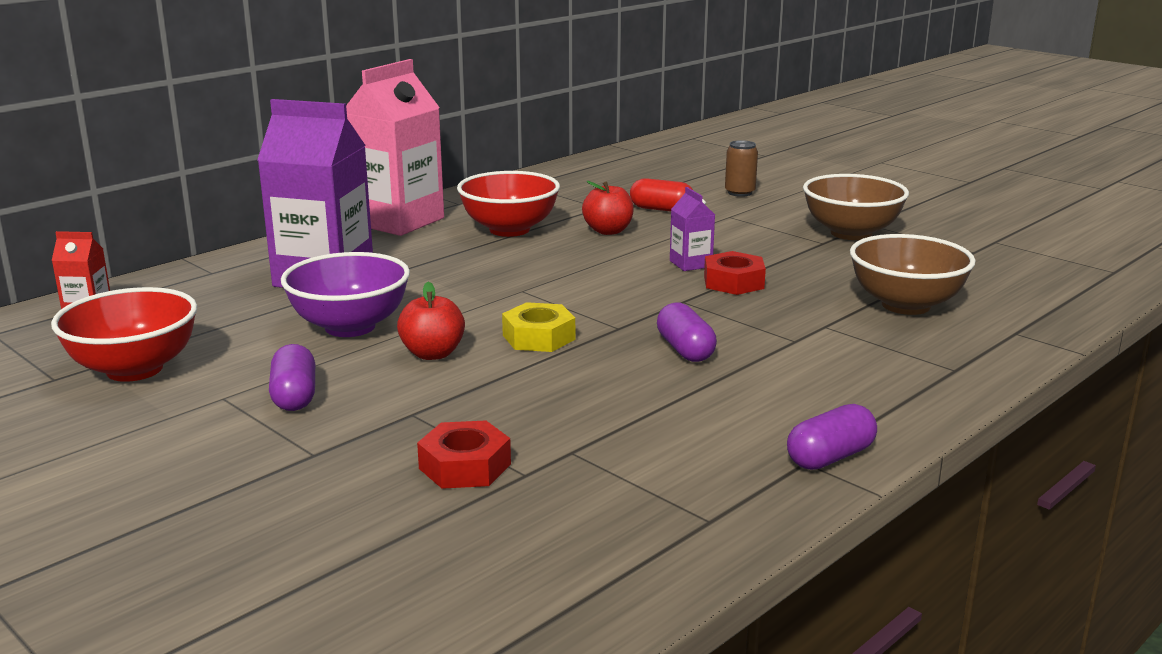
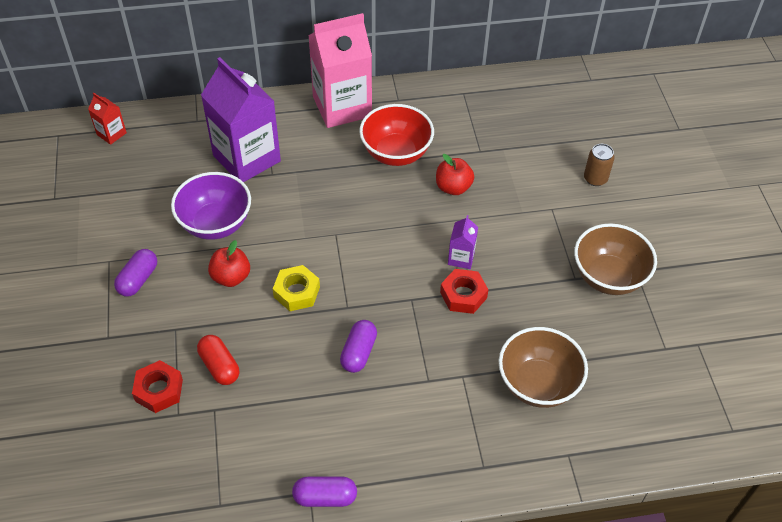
camera: 35 degrees right, 30 degrees up
red bowl [51,287,197,382] -> none
red capsule [630,178,693,211] -> red capsule moved to [197,335,239,385]

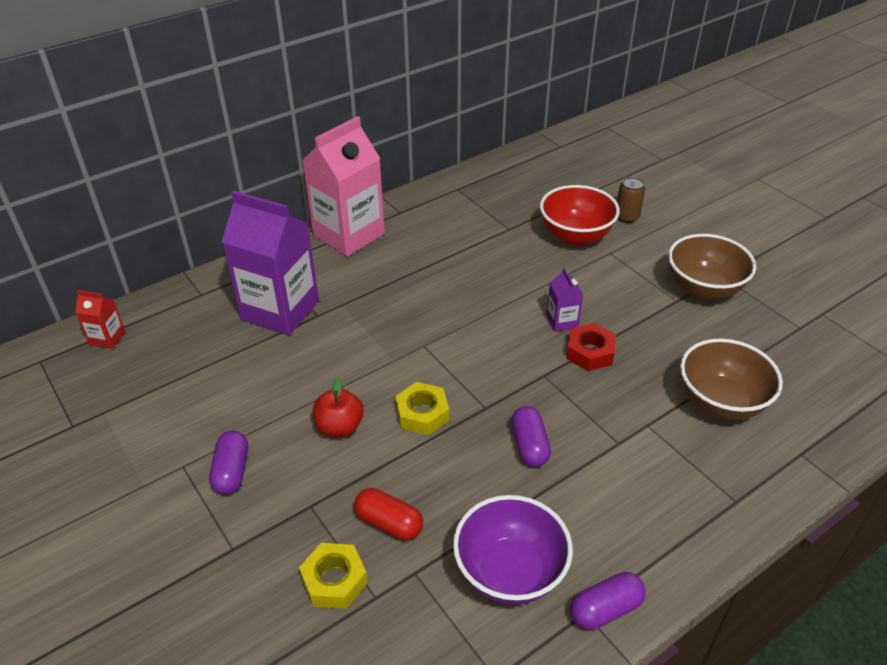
camera: 25 degrees left, 10 degrees down
red nut [132,360,183,413] -> yellow nut [299,543,368,609]
purple bowl [171,172,251,240] -> purple bowl moved to [453,495,573,605]
red bowl [359,104,434,166] -> red bowl moved to [540,185,620,246]
red apple [436,154,474,195] -> none

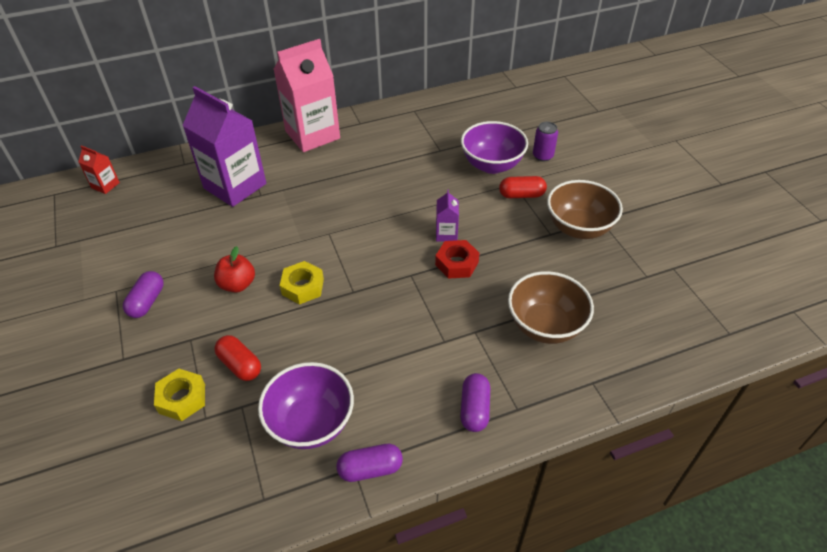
camera: 15 degrees right, 5 degrees up
purple capsule [511,406,551,467] -> purple capsule moved to [460,373,490,432]
red bowl [540,185,620,246] -> purple bowl [461,121,528,174]
brown can [617,177,645,223] -> purple can [533,122,558,162]
none -> red capsule [499,176,547,198]

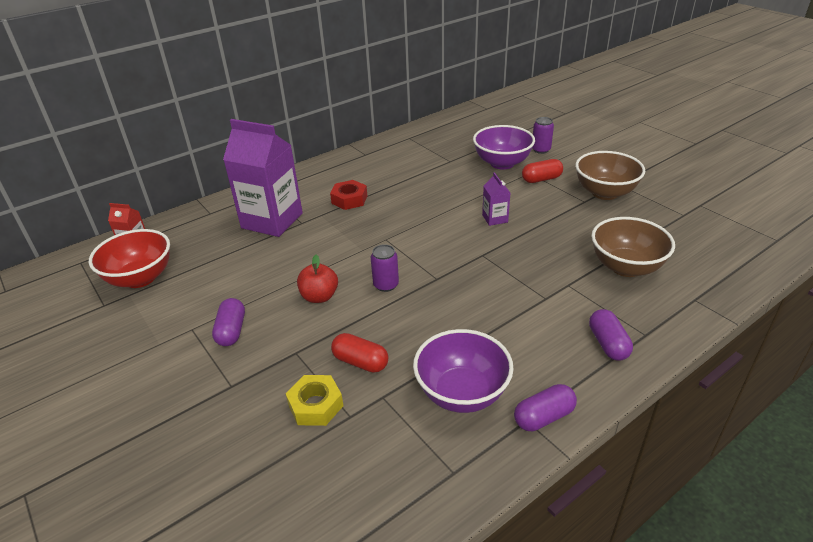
camera: 15 degrees left, 10 degrees down
pink carton [274,39,340,152] -> none
yellow nut [280,261,324,305] -> purple can [371,244,399,292]
red nut [435,240,479,279] -> red nut moved to [330,180,367,210]
none -> red bowl [89,229,170,288]

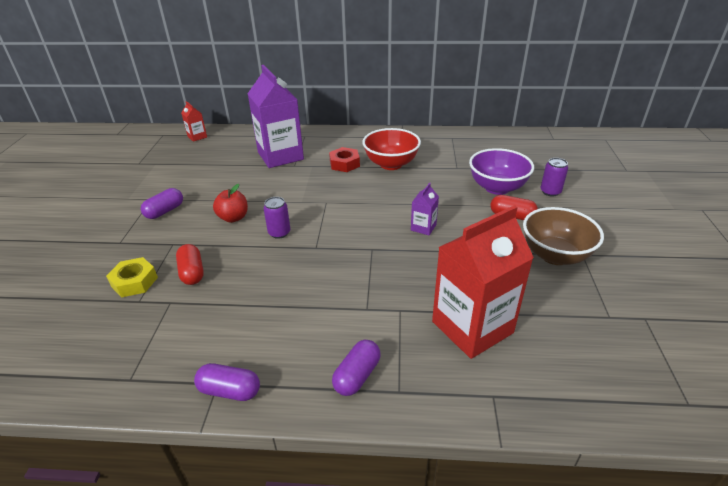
camera: 40 degrees right, 0 degrees up
red bowl [89,229,170,288] -> red bowl moved to [362,128,421,170]
purple bowl [413,329,514,413] -> none
brown bowl [591,217,675,277] -> red carton [432,205,534,359]

